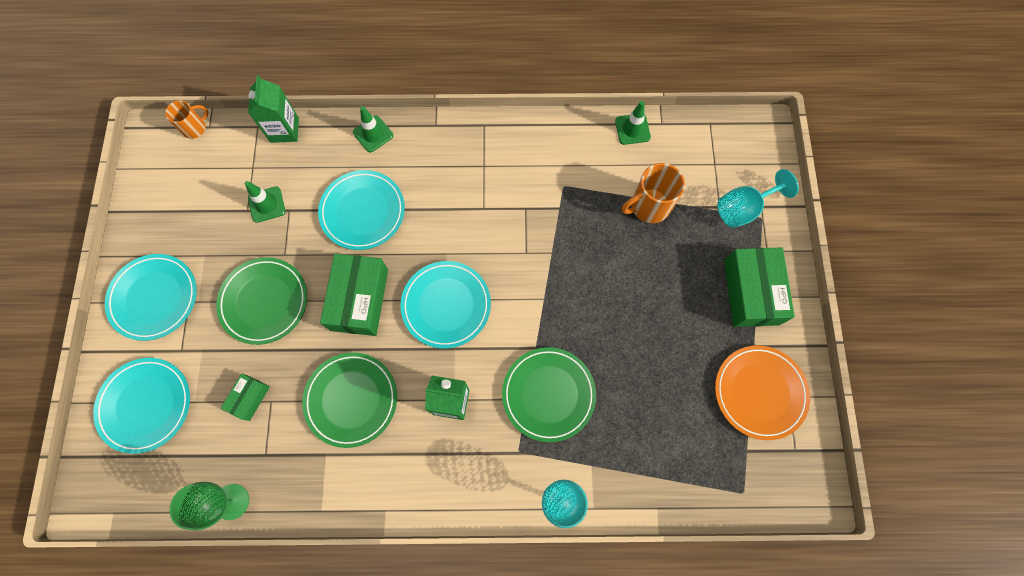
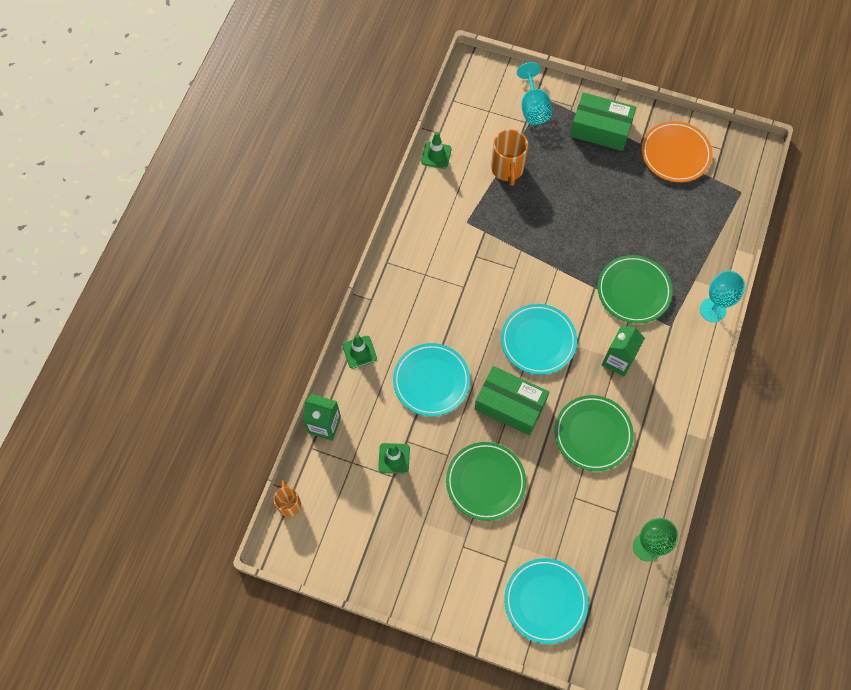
camera: 70 degrees left, 5 degrees down
turquoise plate [105,254,197,341] -> none
green box [221,374,270,421] -> none

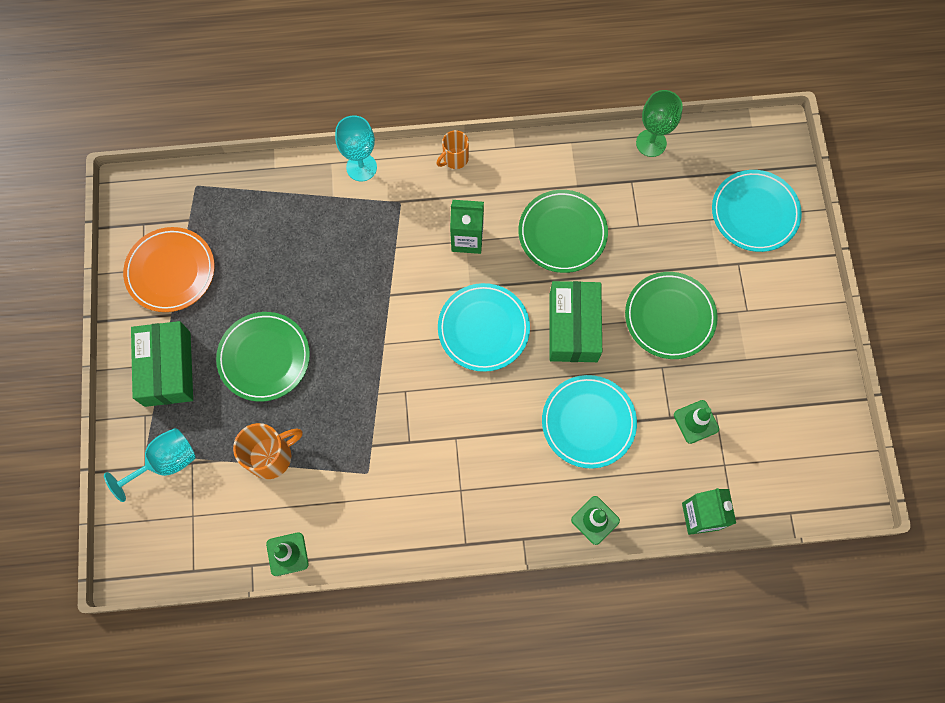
camera: 115 degrees left, 5 degrees up
orange mug [273,480,301,517] -> orange mug moved to [437,130,469,169]
green plate [598,255,673,323] -> green plate moved to [216,312,310,402]

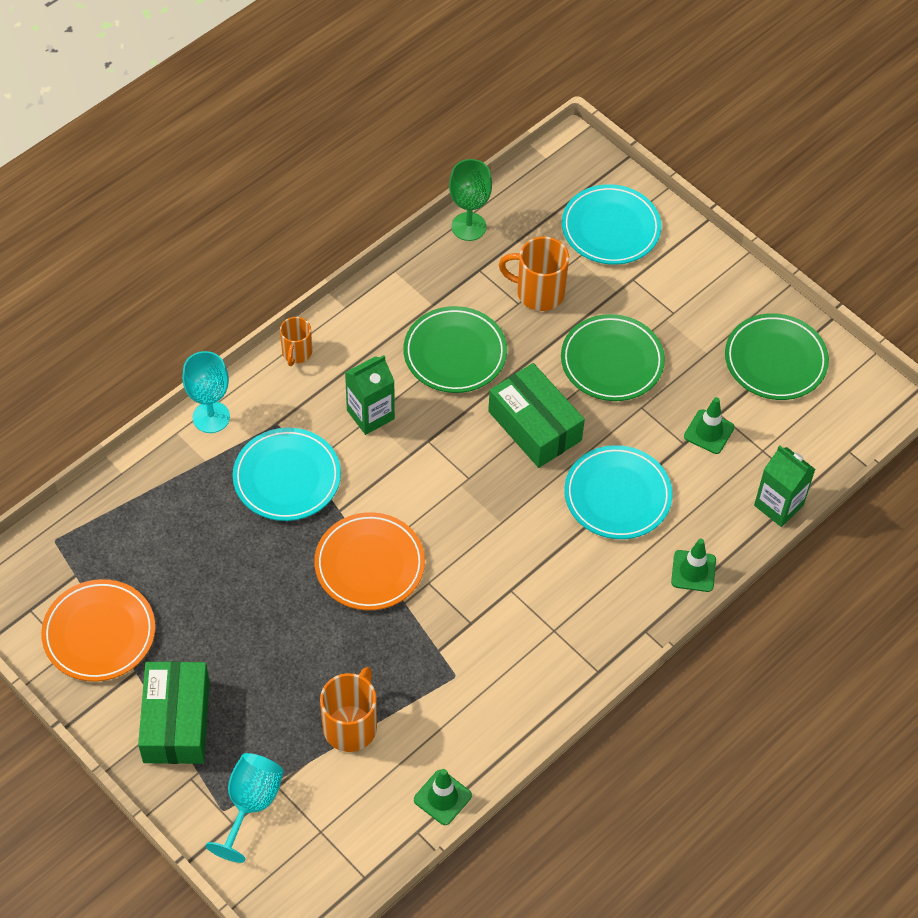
camera: 40 degrees left, 15 degrees down
green box [131,321,193,407] -> green box turned 45 degrees clockwise [138,661,210,764]
green plate [216,312,310,402] -> green plate moved to [725,313,829,400]
turquoise plate [438,283,530,372] -> turquoise plate moved to [233,428,341,521]
none -> orange plate [314,512,425,610]
none -> orange mug [499,236,569,311]

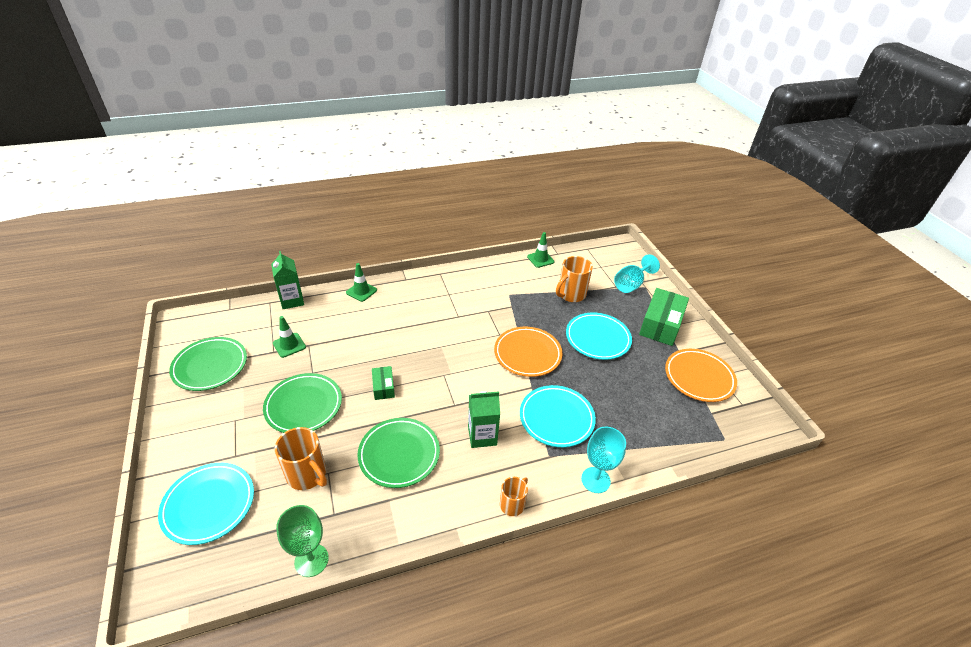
camera: 155 degrees left, 15 degrees down
green box [488,363,585,468] -> green box [372,366,395,400], size x0.52
turquoise plate [564,445,673,539] -> turquoise plate moved to [566,312,632,360]

